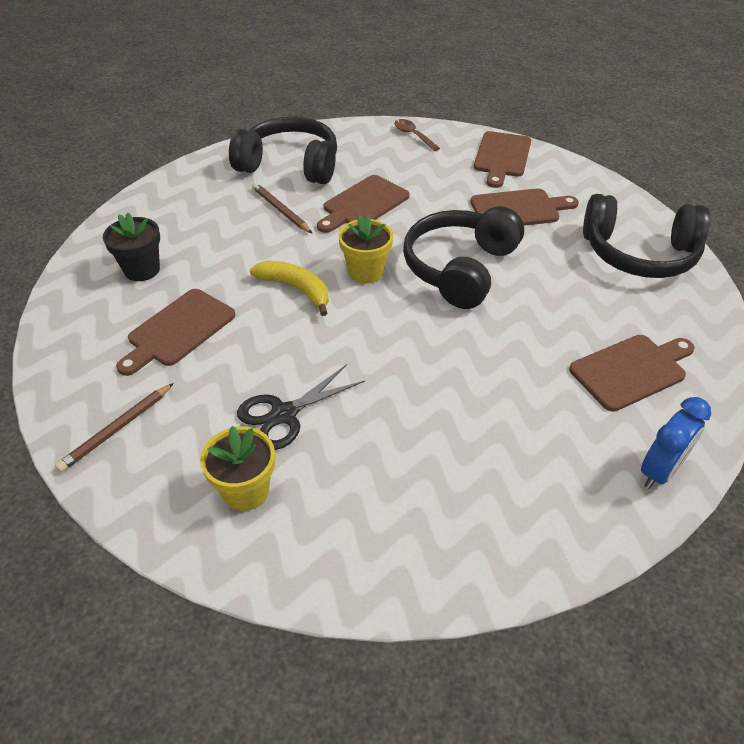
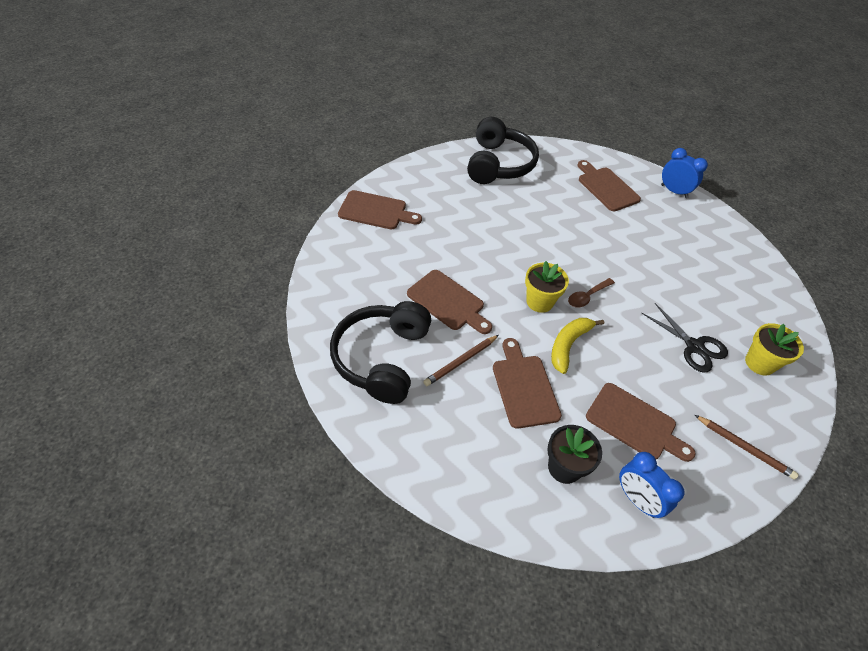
camera: 95 degrees left, 5 degrees up
brown spoon [394,119,440,151] -> brown spoon moved to [568,278,615,308]
black headphones [403,206,524,309] -> none
brown cutting board [470,188,579,226] -> brown cutting board moved to [493,338,562,429]
none -> blue clock [619,452,684,518]

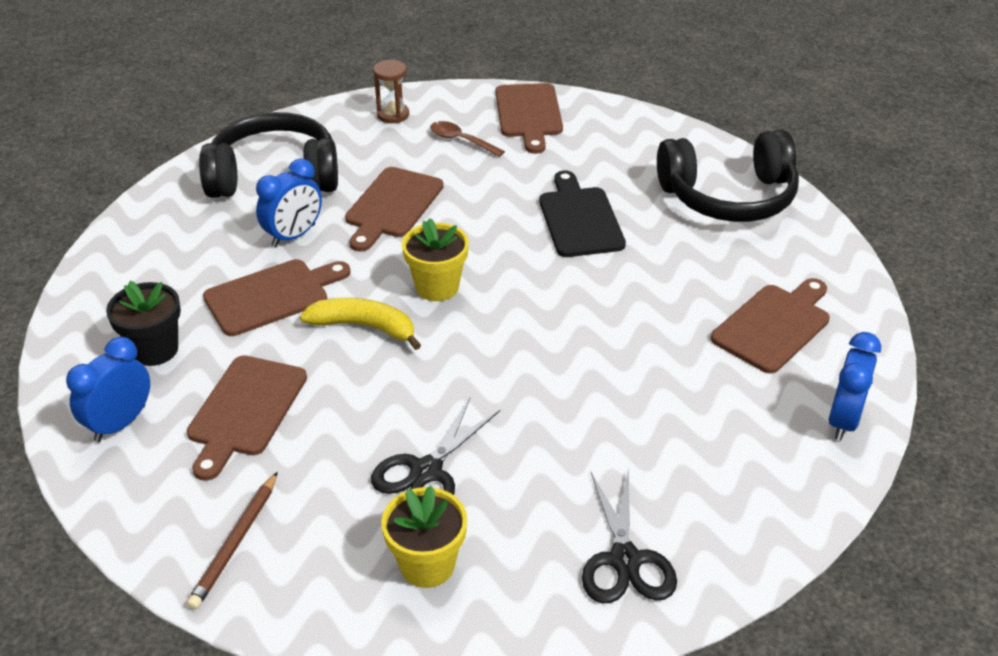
camera: 75 degrees right, 10 degrees down
brown pencil [423,335,499,386] -> blue clock [256,158,322,247]
brown spoon [568,278,615,308] -> brown spoon moved to [430,121,505,157]
none -> brown hourglass [373,60,409,123]
none -> black cutting board [539,171,626,257]
none -> black scissors [582,468,677,603]

